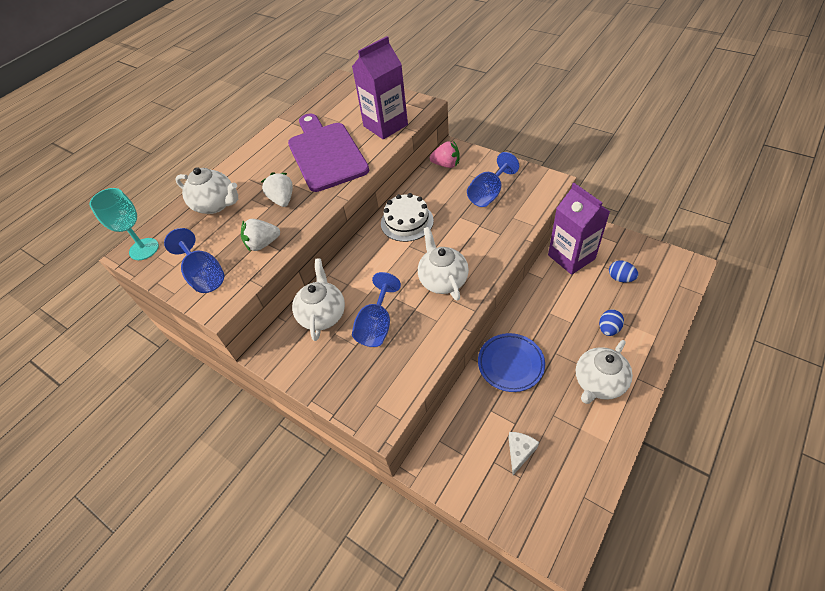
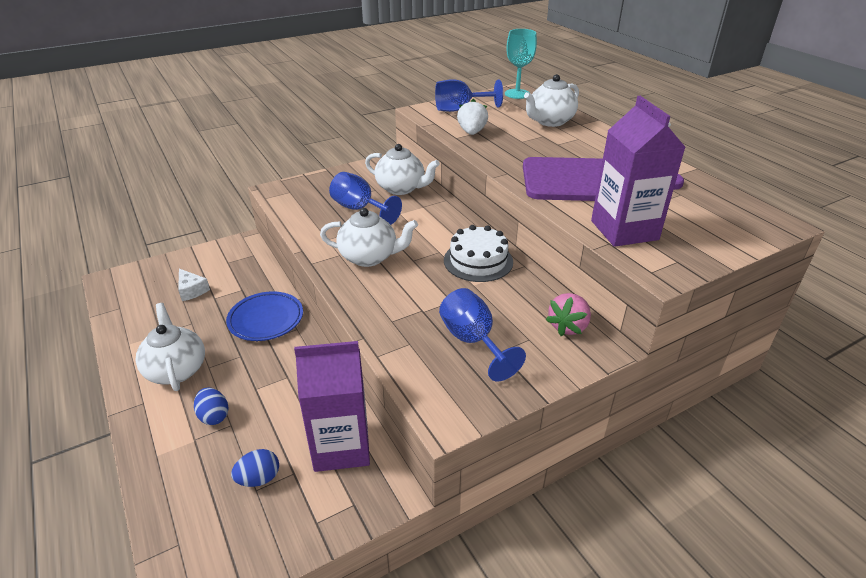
camera: 110 degrees right, 15 degrees down
white strawberry [261,172,293,207] -> none

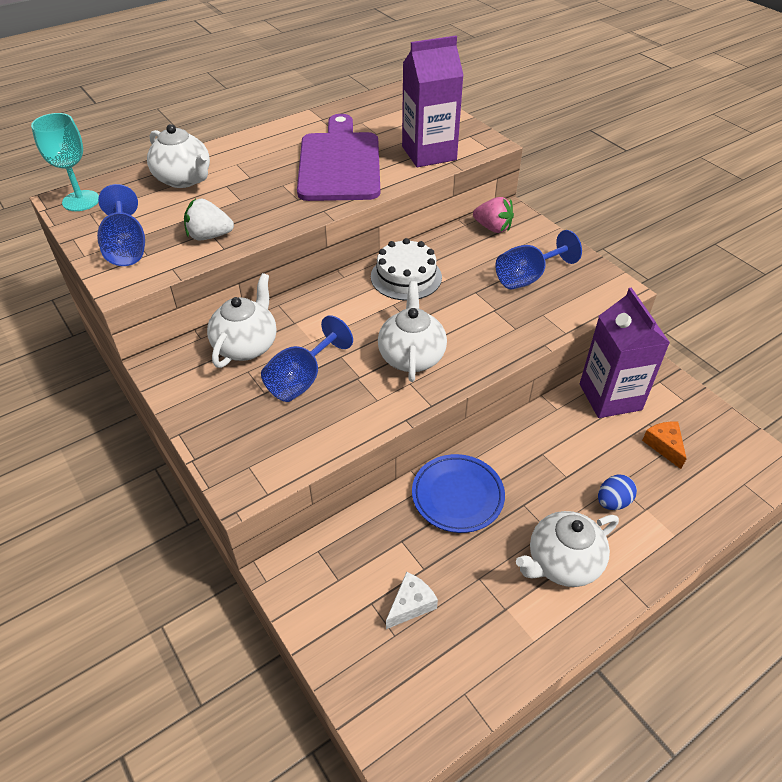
camera: 95 degrees left, 10 degrees up
blue egg [231,449,279,487] -> orange cheese [642,422,687,469]

